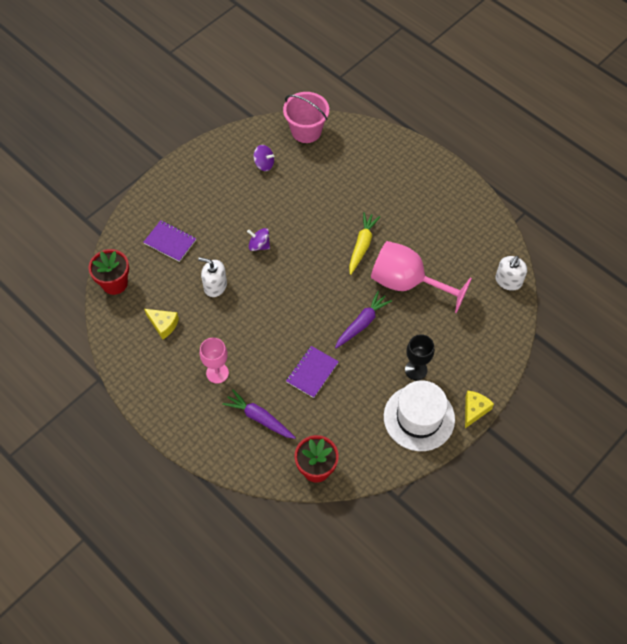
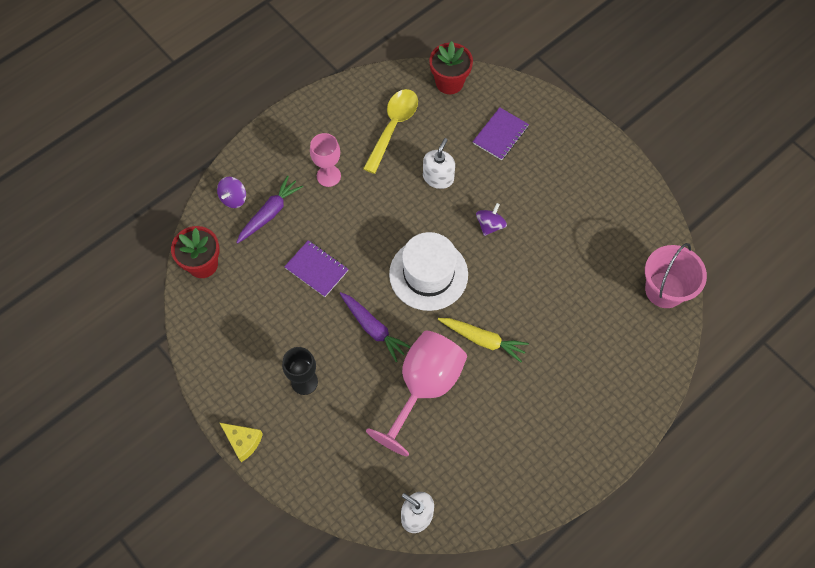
camera: 95 degrees right, 5 degrees up
yellow cheese [144,309,179,340] -> yellow spoon [363,89,418,174]
purple spinning top [254,145,274,171] -> purple spinning top moved to [217,177,246,208]
white hat [384,380,455,451] -> white hat moved to [389,232,468,311]

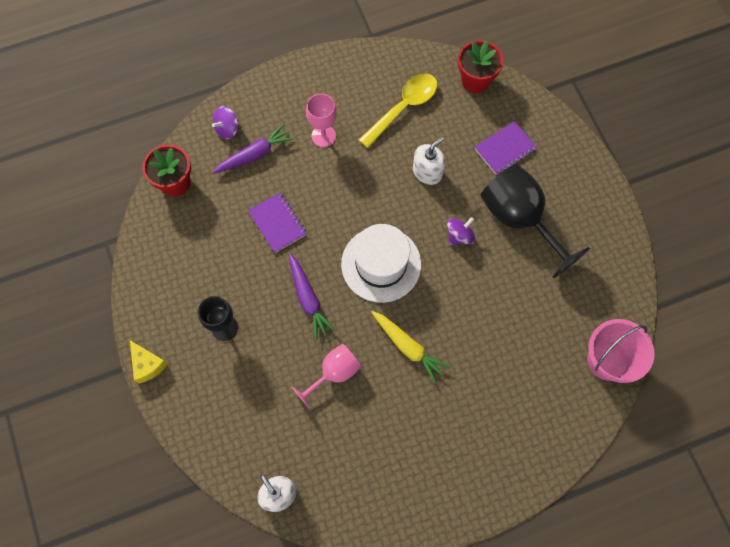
camera: 20 degrees right, 5 degrees up
pink goblet [366,331,467,456] -> pink goblet [292,344,361,409], size x0.58
none -> black goblet [481,164,590,278]

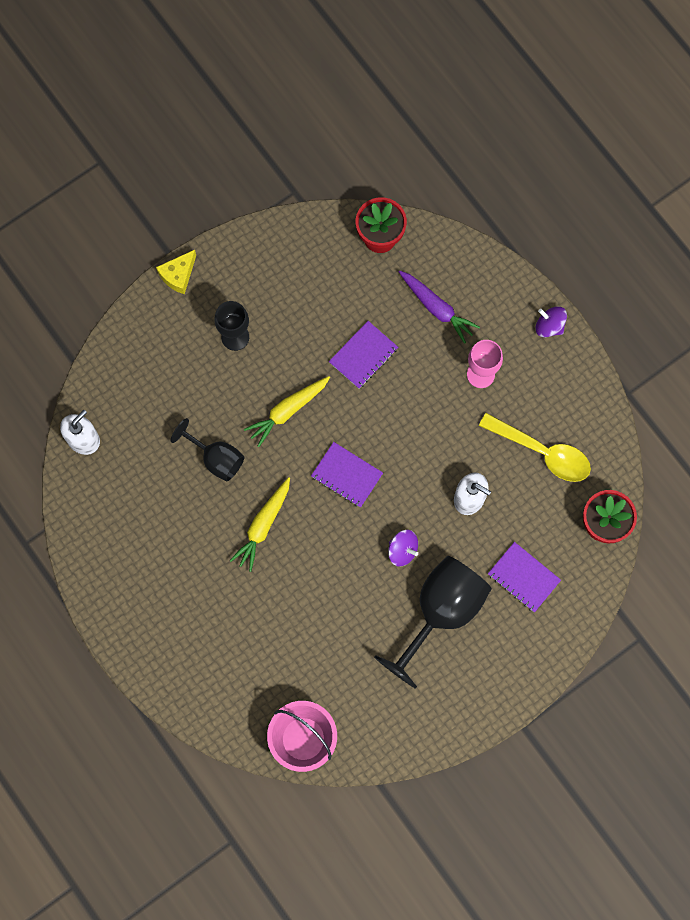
camera: 75 degrees right, 5 degrees up
purple spinning top [212,106,238,139] -> purple spinning top moved to [535,306,567,337]
purple carrot [289,254,336,340] -> yellow carrot [244,376,330,447]
pink goblet [292,344,361,409] -> black goblet [171,418,244,481]
white hat [341,224,421,303] -> purple notebook [311,442,383,508]

